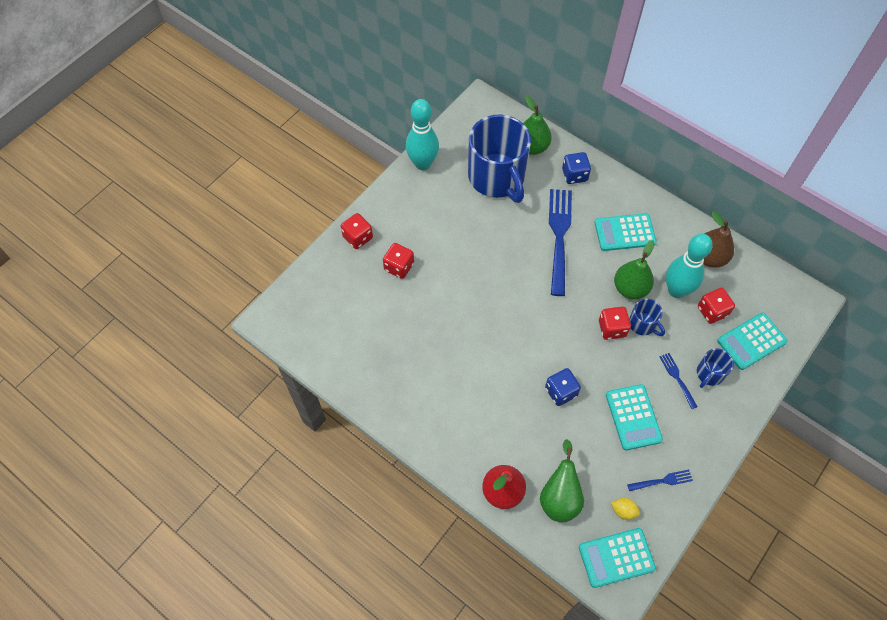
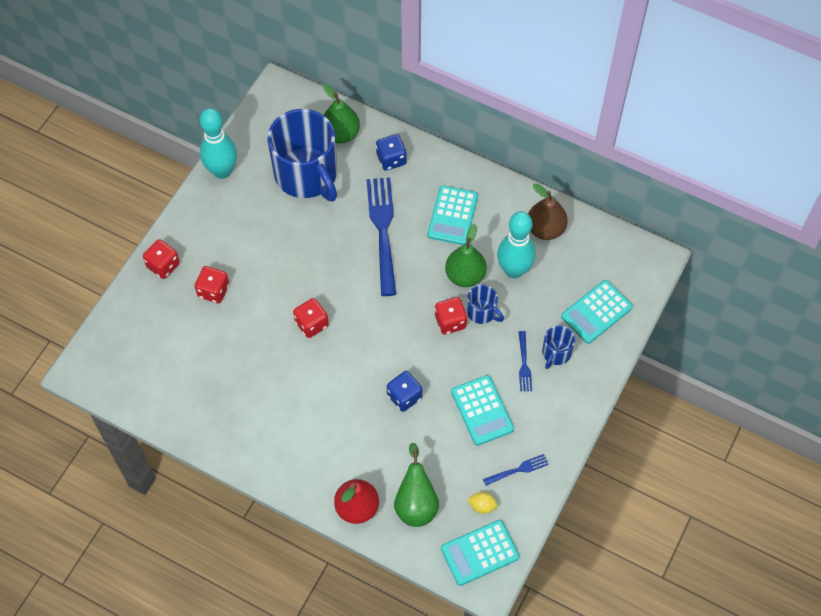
camera: 10 degrees left, 0 degrees up
turquoise calculator [595,213,657,251] -> turquoise calculator turned 60 degrees counterclockwise [427,185,478,245]
blue fork [660,353,698,409] -> blue fork turned 150 degrees counterclockwise [519,331,532,391]
red dice [698,288,735,324] -> red dice moved to [293,298,329,338]

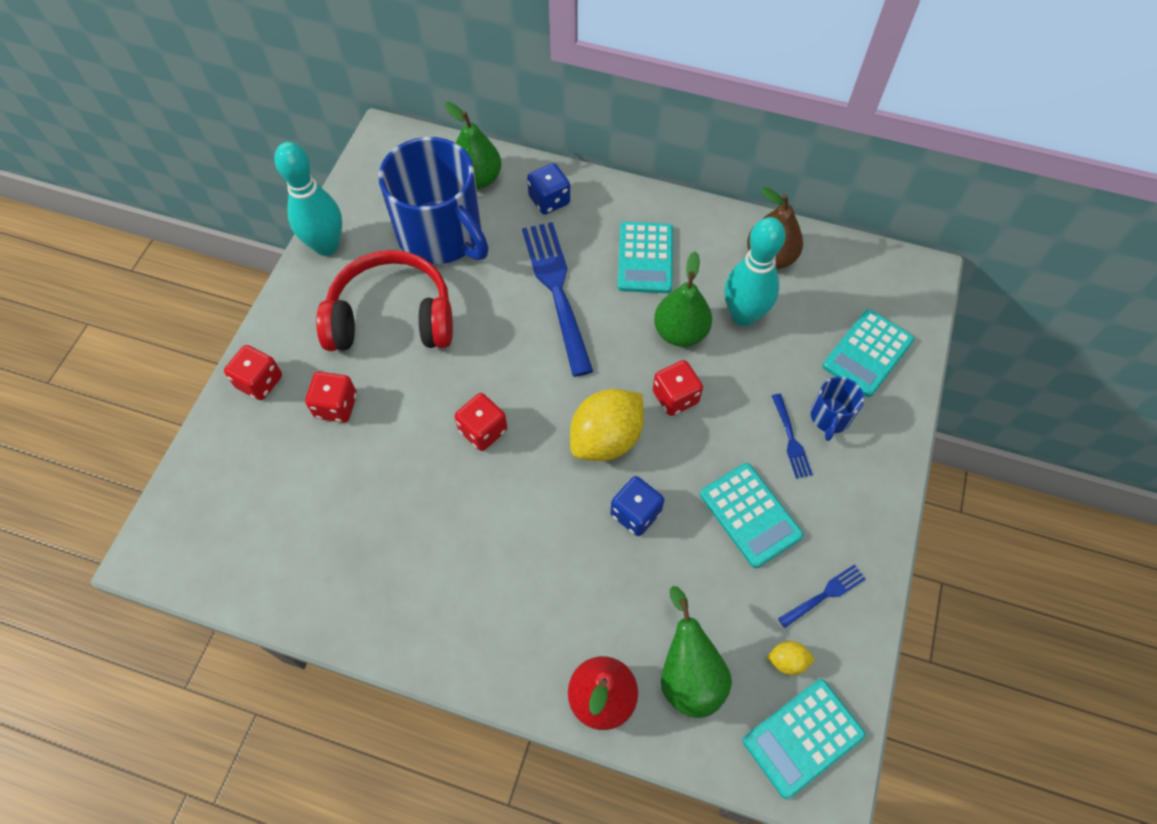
camera: 10 degrees left, 0 degrees up
blue mug [467,285,504,324] -> none
none -> red headphones [316,250,453,351]
none -> yellow lemon [570,389,644,461]

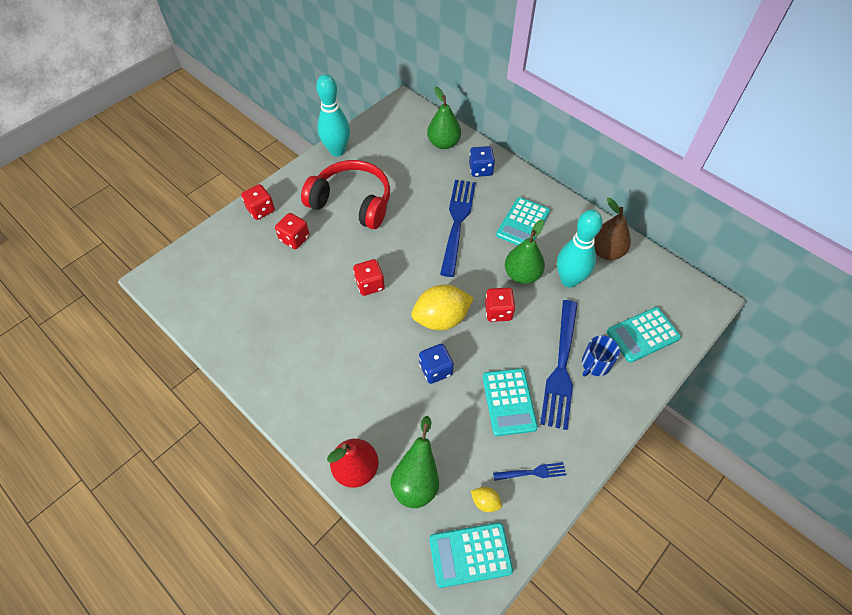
camera: 25 degrees right, 5 degrees down
blue mug [378,137,489,264] -> none
blue fork [772,394,813,478] -> blue fork [540,300,578,430], size x2.17

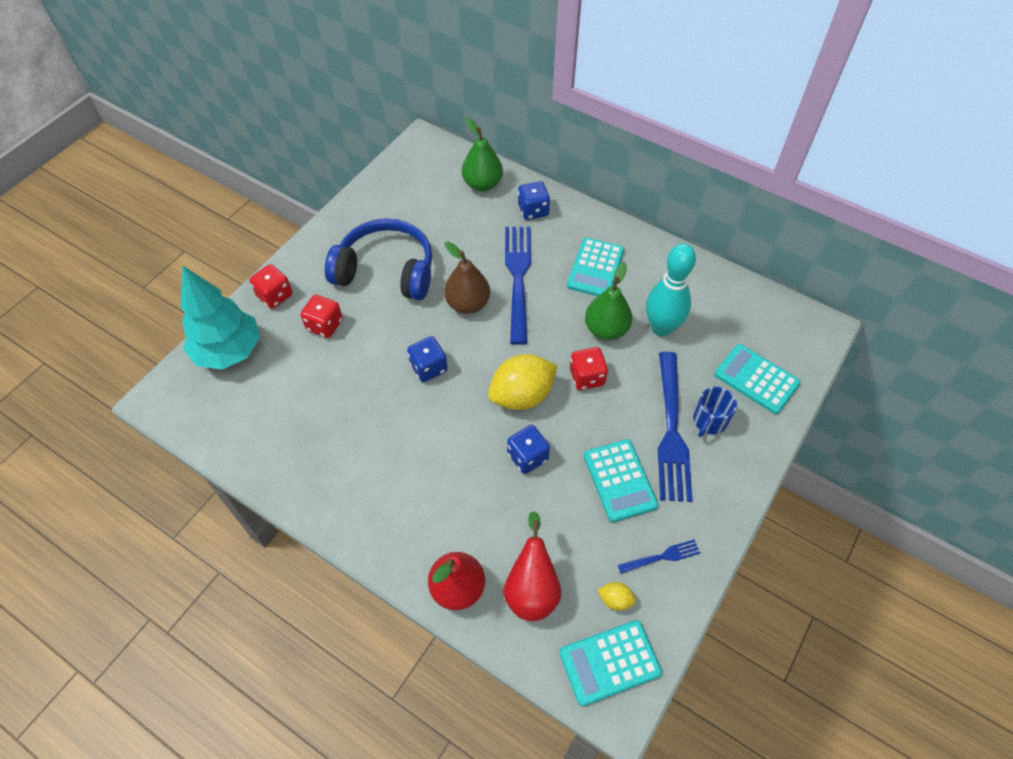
camera: 10 degrees left, 0 degrees up
red headphones [301,160,390,229] -> blue headphones [325,218,432,300]
turquoise bowling pin [316,74,350,156] -> none
red dice [353,259,385,296] -> blue dice [407,336,448,382]
green pear [390,416,439,508] -> red pear [503,511,561,621]
brown pear [594,198,631,260] -> brown pear moved to [444,241,490,314]
turquoise calculator [607,307,681,363] -> turquoise calculator turned 75 degrees clockwise [714,344,801,414]
none -> turquoise tree [181,265,260,369]

